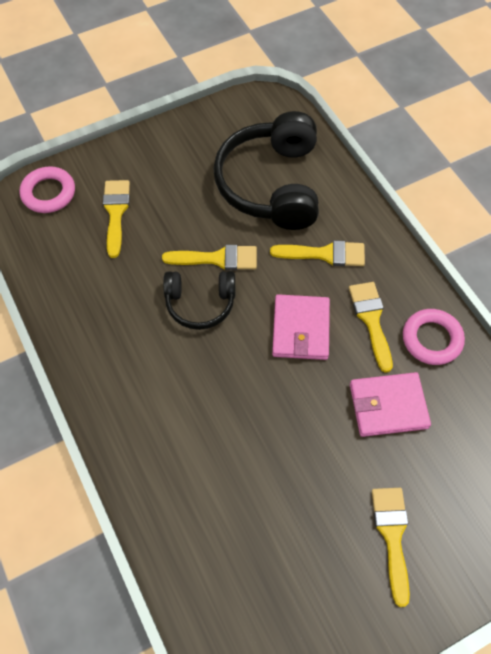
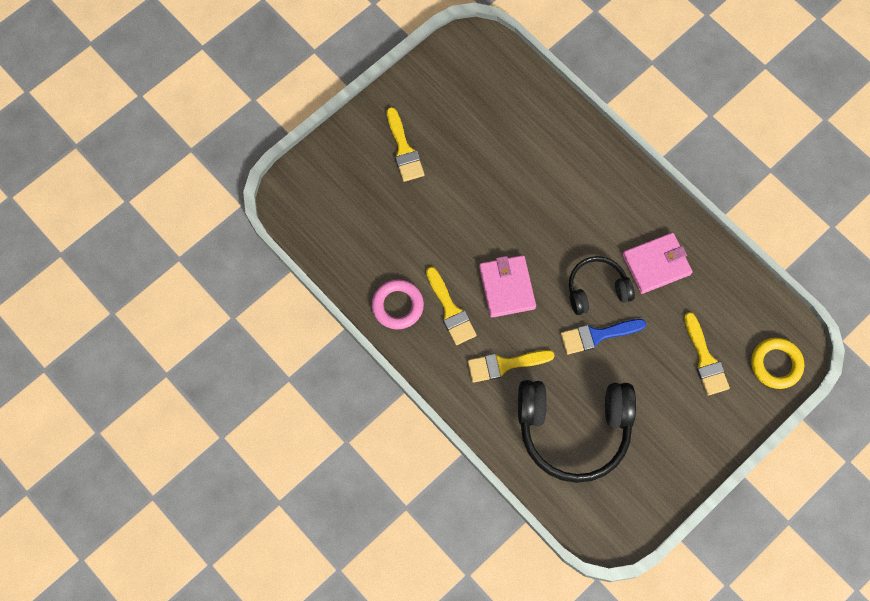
camera: 165 degrees right, 10 degrees up
pink ring [19,166,75,213] -> yellow ring [751,338,804,389]
yellow brush [162,245,257,270] -> blue brush [561,319,646,354]
black headphones [213,111,319,230] -> black headphones turned 105 degrees clockwise [518,380,636,483]
pink wallet [350,372,431,437] -> pink wallet moved to [622,233,693,294]

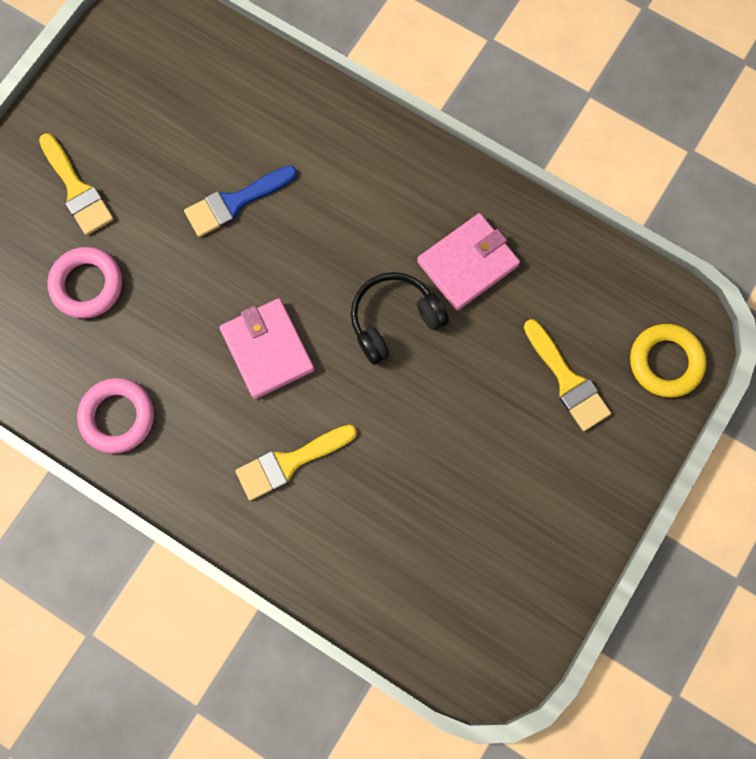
camera: 15 degrees left, 5 degrees up
yellow brush [426,267,477,345] -> none
black headphones [518,380,636,483] -> none
blue brush [561,319,646,354] -> blue brush moved to [184,165,297,237]
none -> pink ring [47,247,122,318]

